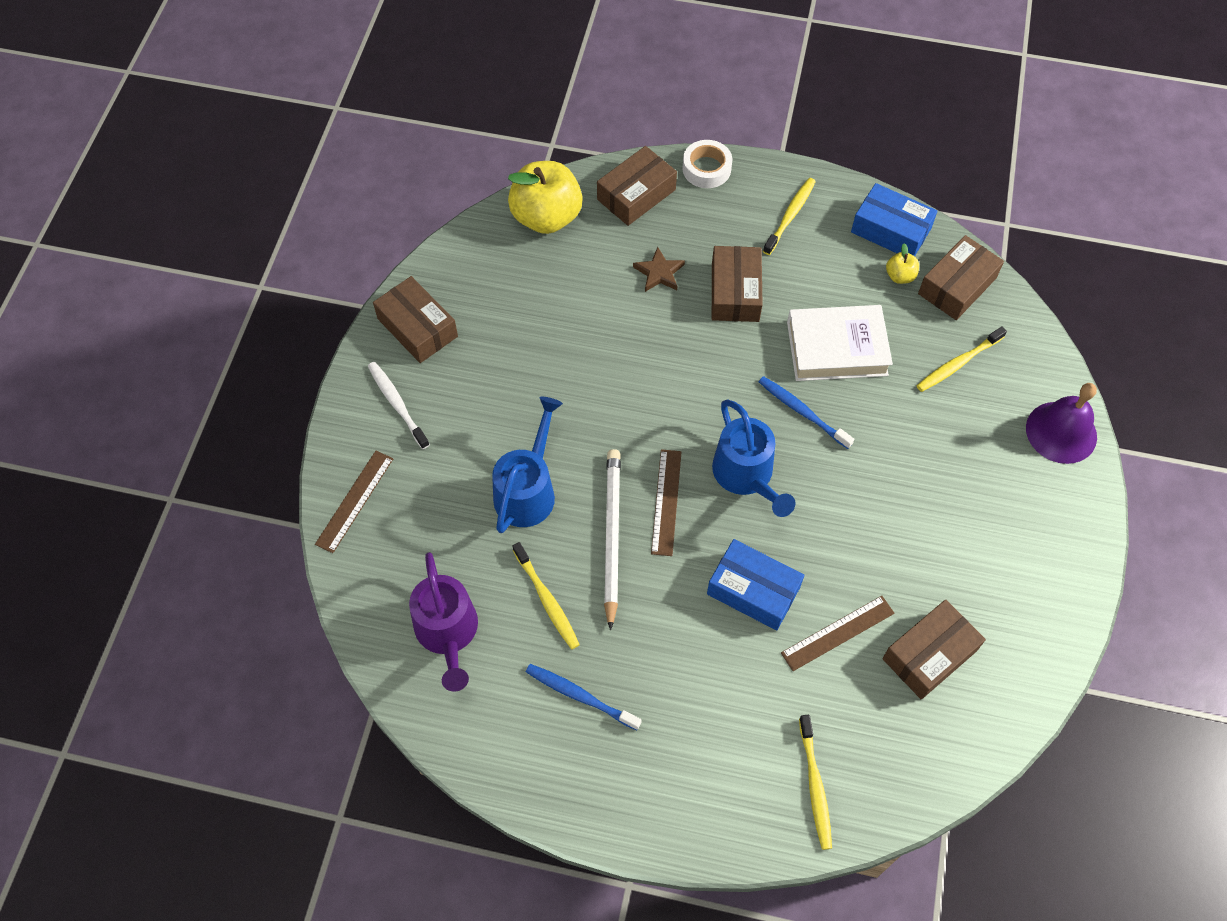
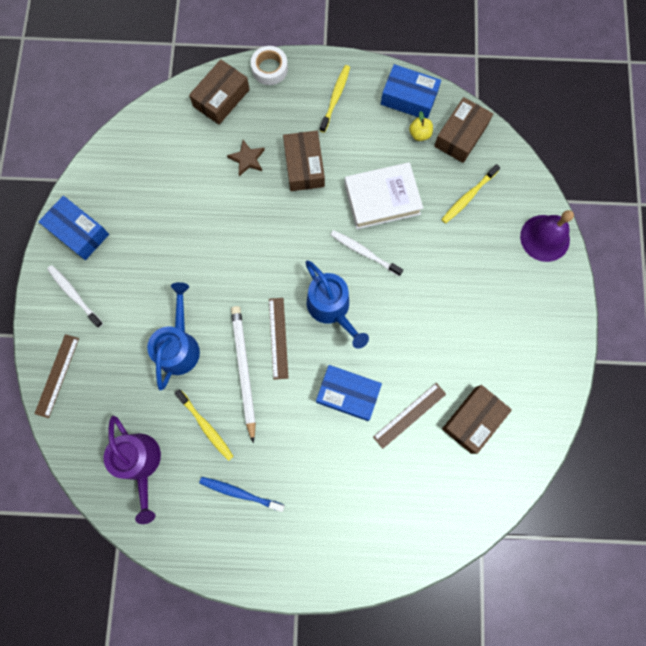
camera: 10 degrees left, 15 degrees up
brown box [373,276,458,363] -> blue box [38,196,109,260]
yellow apple [508,161,583,234] -> none
blue toothbrush [759,376,854,449] -> white toothbrush [330,230,403,276]
yellow toothbrush [799,715,832,850] -> none

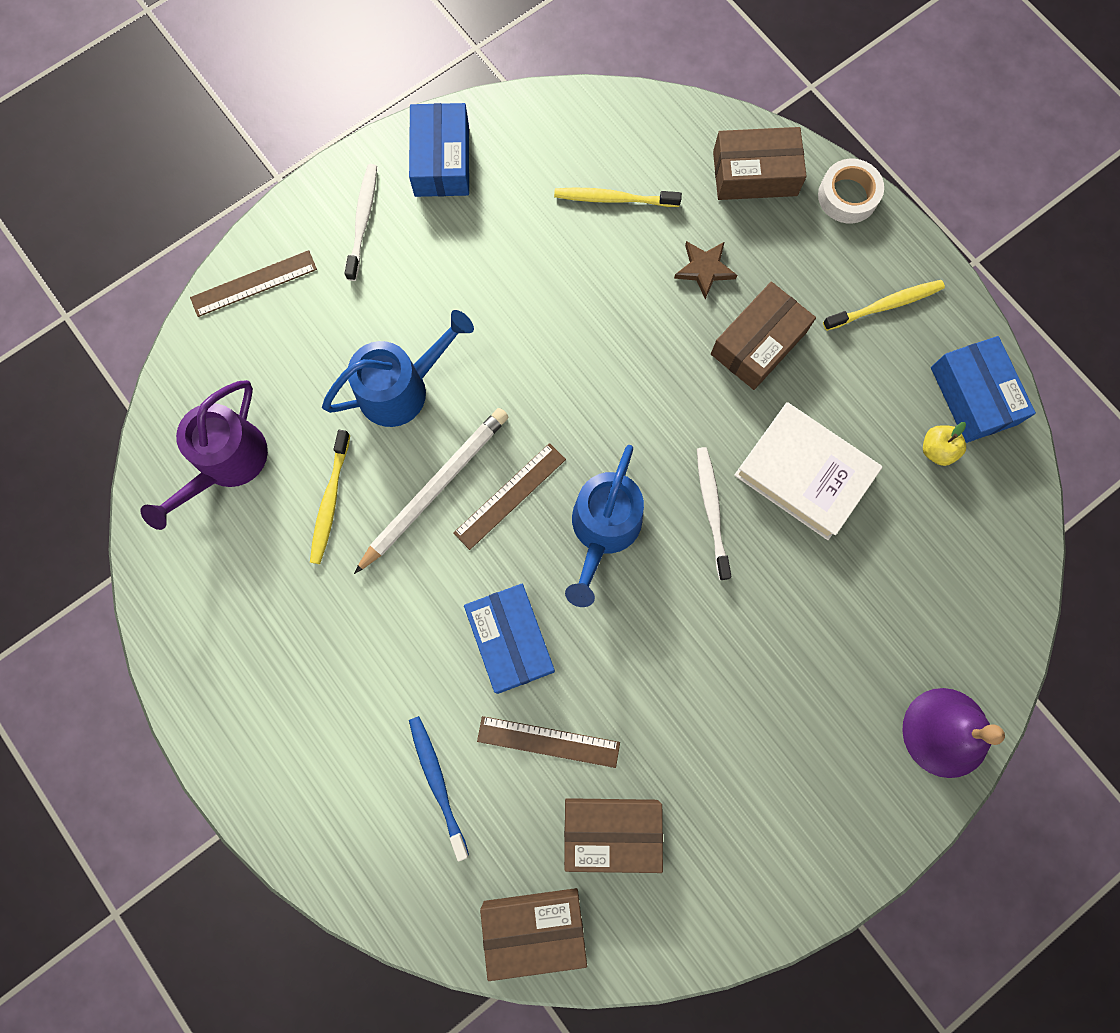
camera: 50 degrees right, 0 degrees up
blue toothbrush [199,477,285,512] -> blue toothbrush moved to [409,716,469,862]
brown box [434,97,493,163] -> brown box moved to [480,888,587,981]
yellow toothbrush [441,164,500,223] -> yellow toothbrush moved to [554,188,682,207]

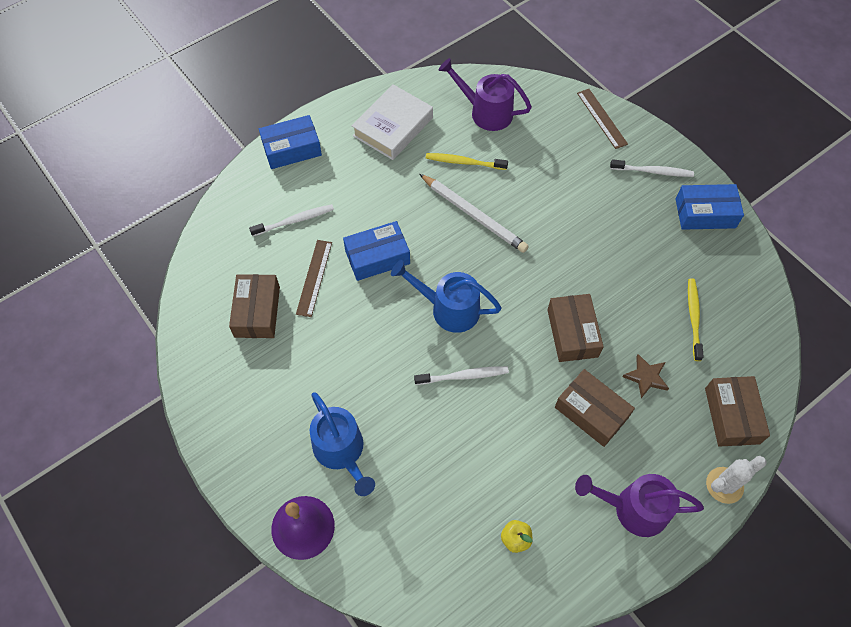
camera: 90 degrees right, 15 degrees down
blue watering can [322,310,474,427] -> blue watering can moved to [310,392,375,496]
blue toothbrush [409,716,469,862] -> white toothbrush [249,204,334,236]
brown ruler [453,443,566,550] -> none
brown box [480,888,587,981] -> brown box moved to [548,294,604,362]
white book [734,402,883,540] -> white book moved to [352,84,433,160]
white tape [818,159,884,223] -> white cactus [706,456,766,504]
yellow toothbrush [823,280,945,331] -> purple watering can [575,474,704,537]
blue box [931,336,1036,443] -> blue box moved to [259,115,322,169]

